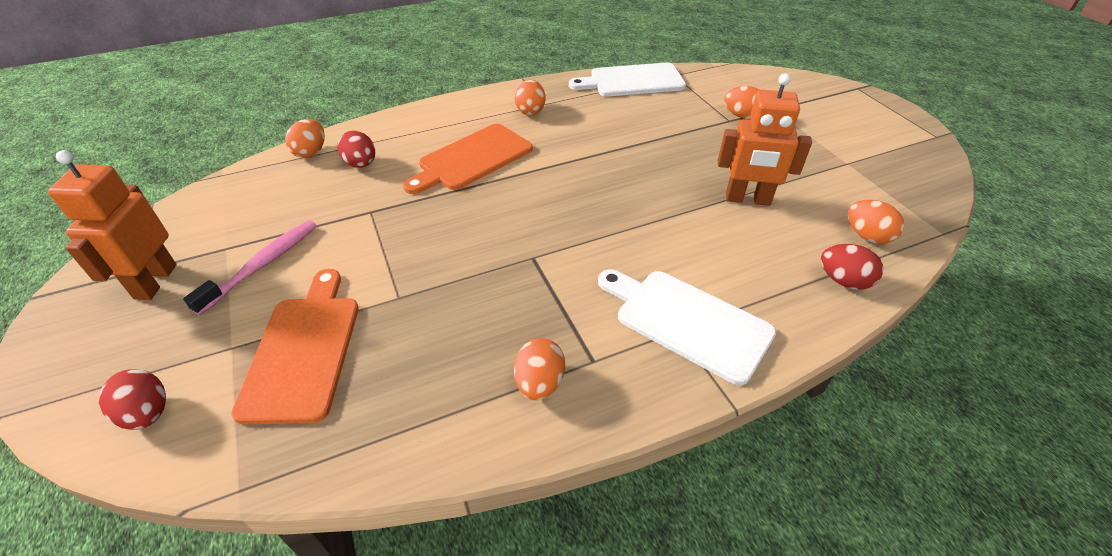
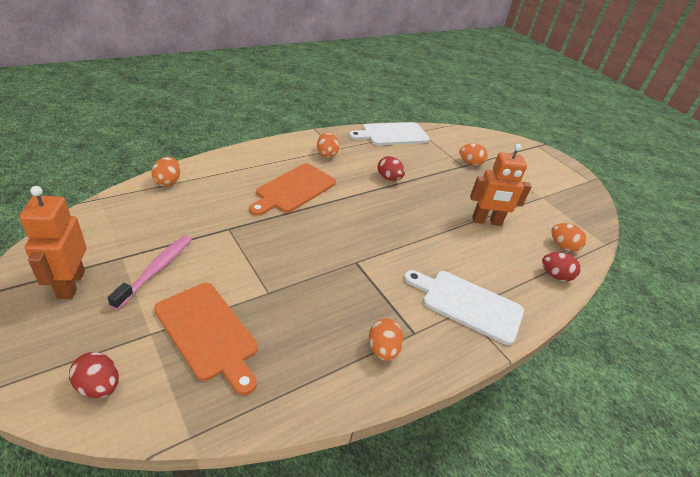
camera: 15 degrees left, 5 degrees down
orange cutting board [231,269,359,424] -> orange cutting board turned 150 degrees clockwise [154,283,258,395]
red egg [337,131,375,168] -> red egg moved to [378,156,405,181]

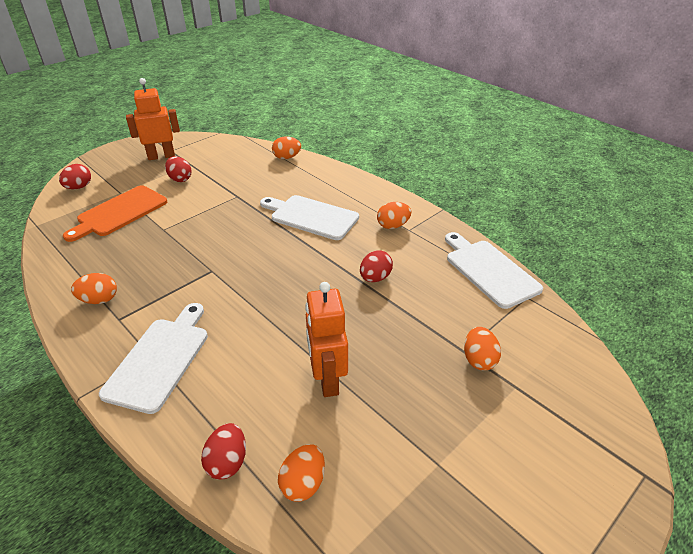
camera: 85 degrees right, 0 degrees up
pink toothbrush [107,235,192,310] -> red egg [165,156,192,182]
orange cutting board [249,163,336,216] -> white cutting board [260,195,359,240]

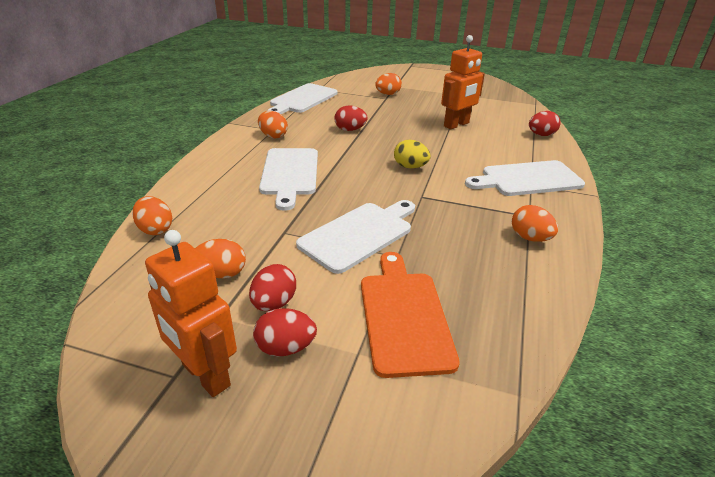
camera: 120 degrees left, 5 degrees down
red egg [59,164,91,189] -> red egg moved to [253,308,317,357]
orange cutting board [63,185,167,242] -> orange cutting board turned 105 degrees counterclockwise [361,252,460,378]
orange egg [278,444,325,502] -> orange egg moved to [195,239,246,278]
none -> white cutting board [296,200,415,274]
none -> yellow egg [394,140,431,168]

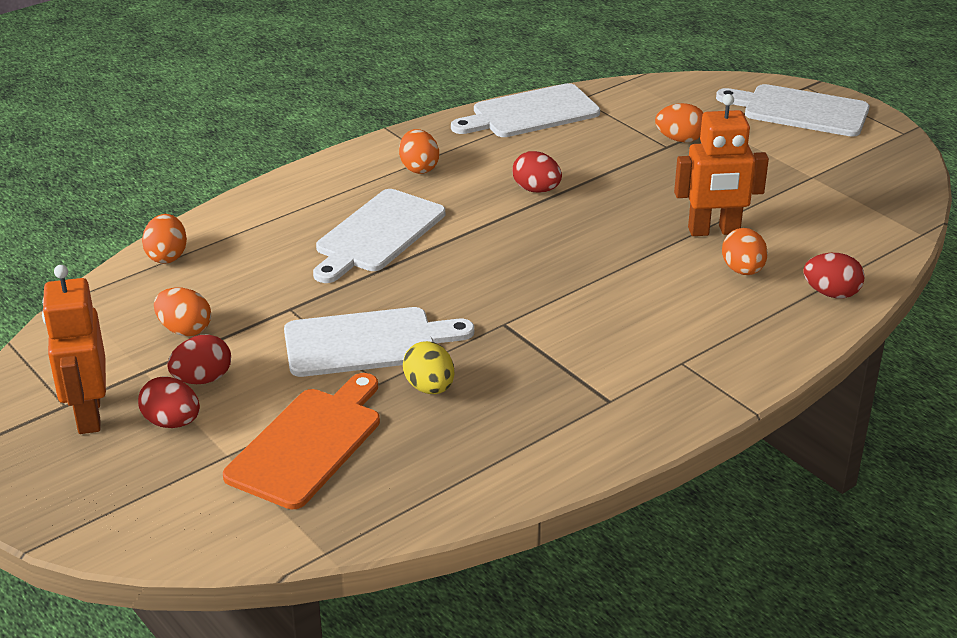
camera: 35 degrees right, 0 degrees up
yellow egg [394,140,431,168] -> yellow egg moved to [403,341,454,394]
white cutting board [465,160,585,196] -> white cutting board moved to [716,84,869,137]
orange egg [512,205,558,242] -> orange egg moved to [722,228,768,275]

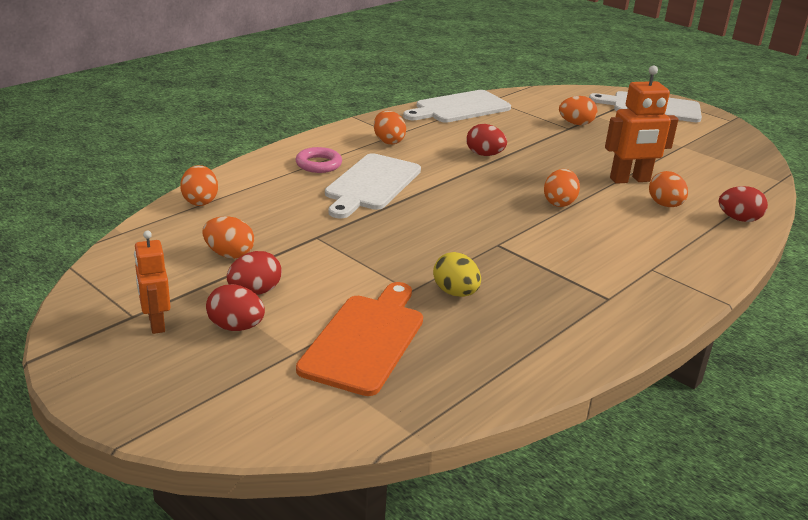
camera: 10 degrees left, 5 degrees down
orange robot [42,265,106,434] -> orange robot [134,231,171,334], size x0.64
white cutting board [284,307,474,377] -> none
none -> pink ring [296,147,342,173]
none -> orange egg [544,169,580,207]

